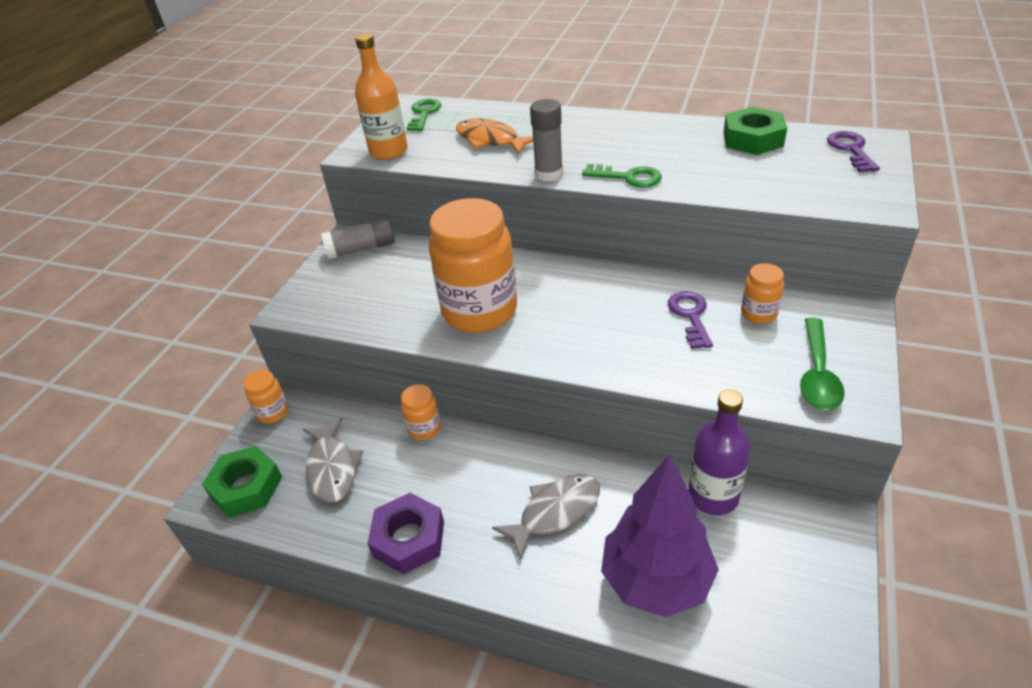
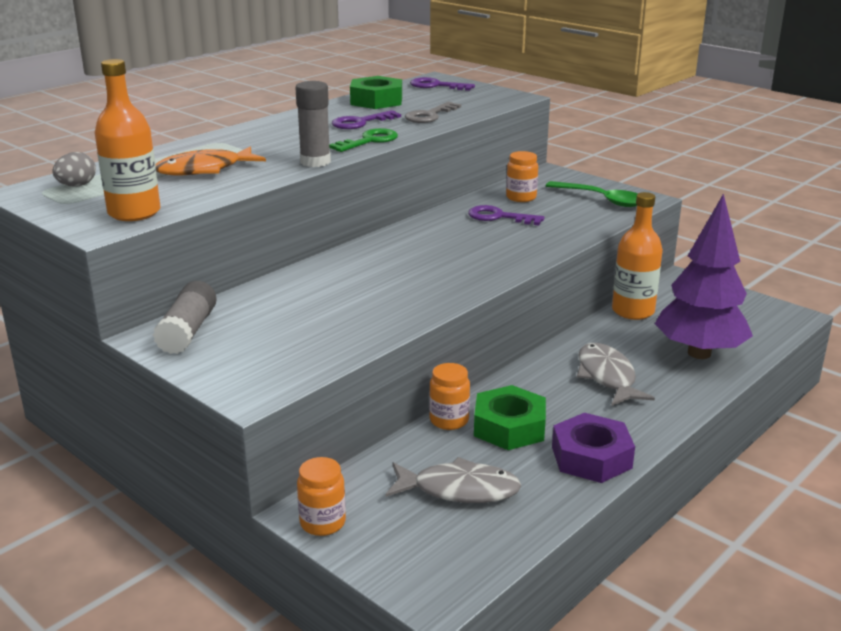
camera: 70 degrees left, 15 degrees down
green nut [202,446,282,517] -> green nut moved to [474,385,546,450]
green key [407,99,442,131] -> grey egg [52,152,96,186]
orange jar [429,198,517,333] -> none
purple bottle [688,389,751,515] -> orange bottle [612,192,663,320]
none -> purple key [332,110,401,129]
none -> grey key [405,102,461,123]

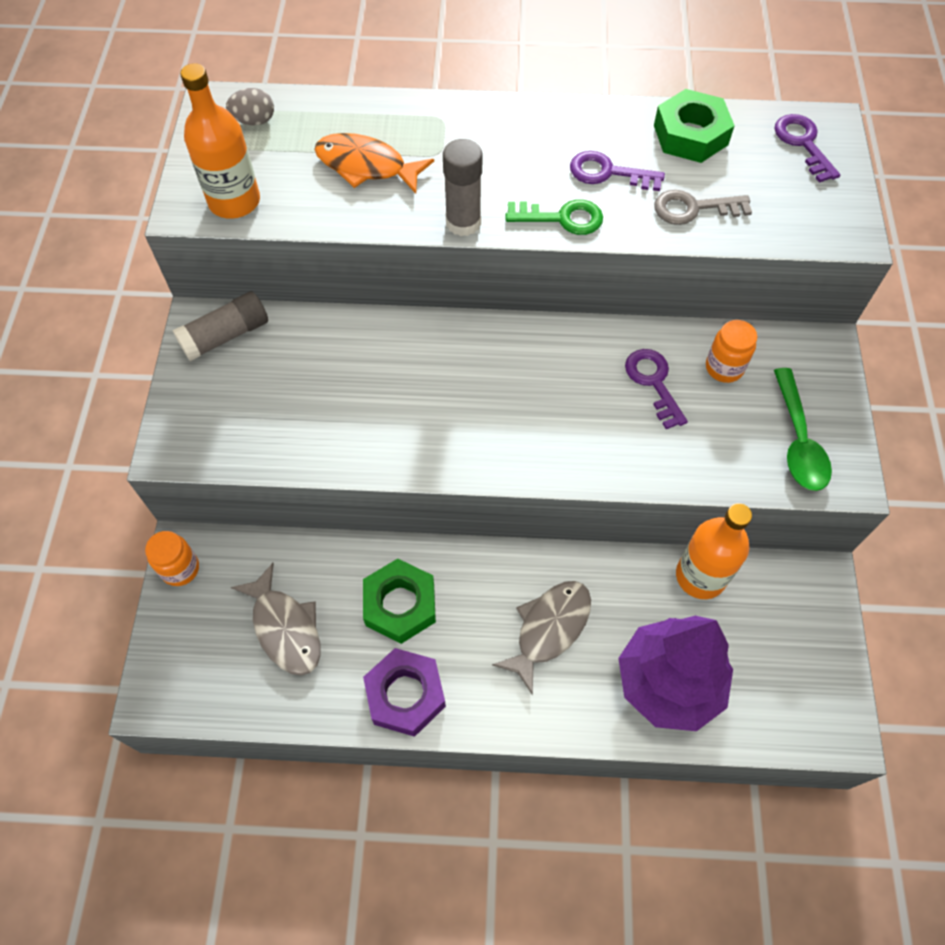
camera: 50 degrees right, 35 degrees up
orange jar [429,363,470,430] -> none

